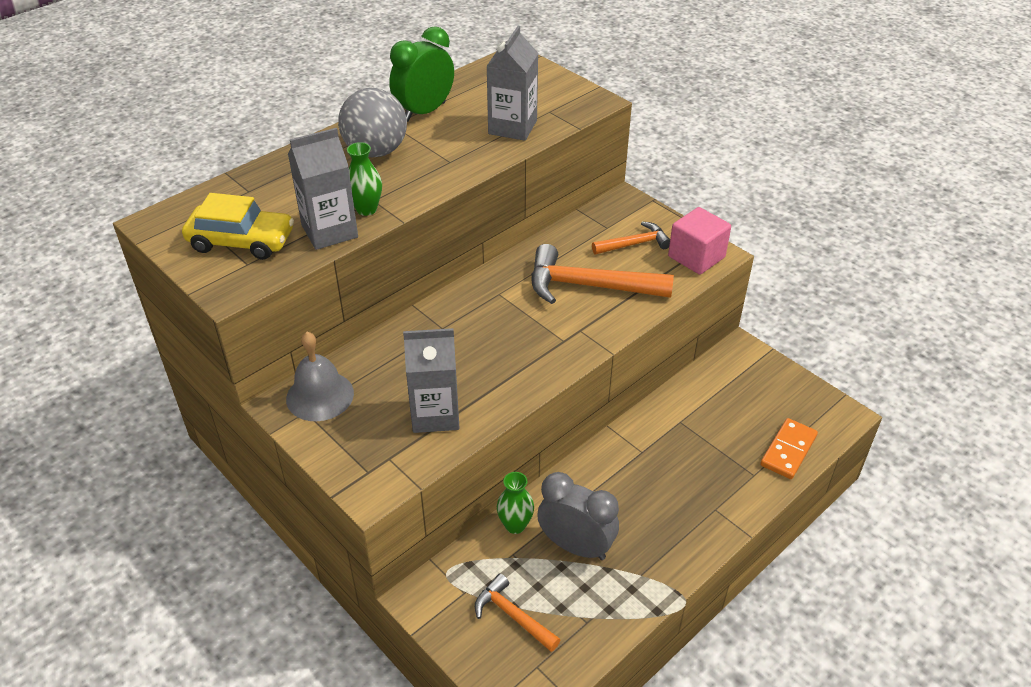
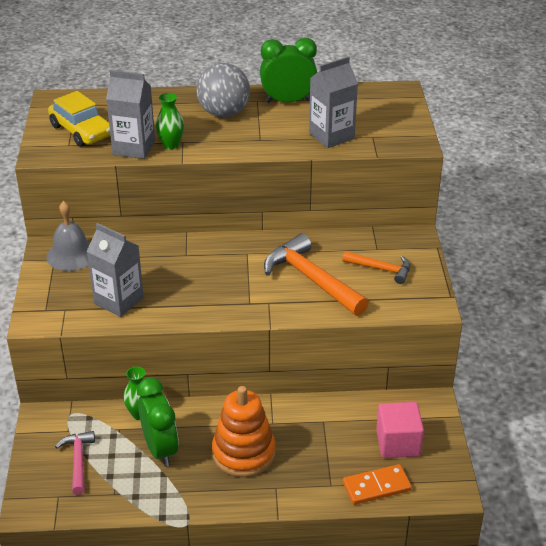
camera: 40 degrees right, 5 degrees down
orange hammer [475,573,561,652] -> pink hammer [55,431,95,495]
grey clock [537,472,619,560] -> green clock [137,377,179,467]
pink cube [668,207,731,274] -> pink cube moved to [376,402,424,458]
none -> orange stacking toy [212,386,276,477]

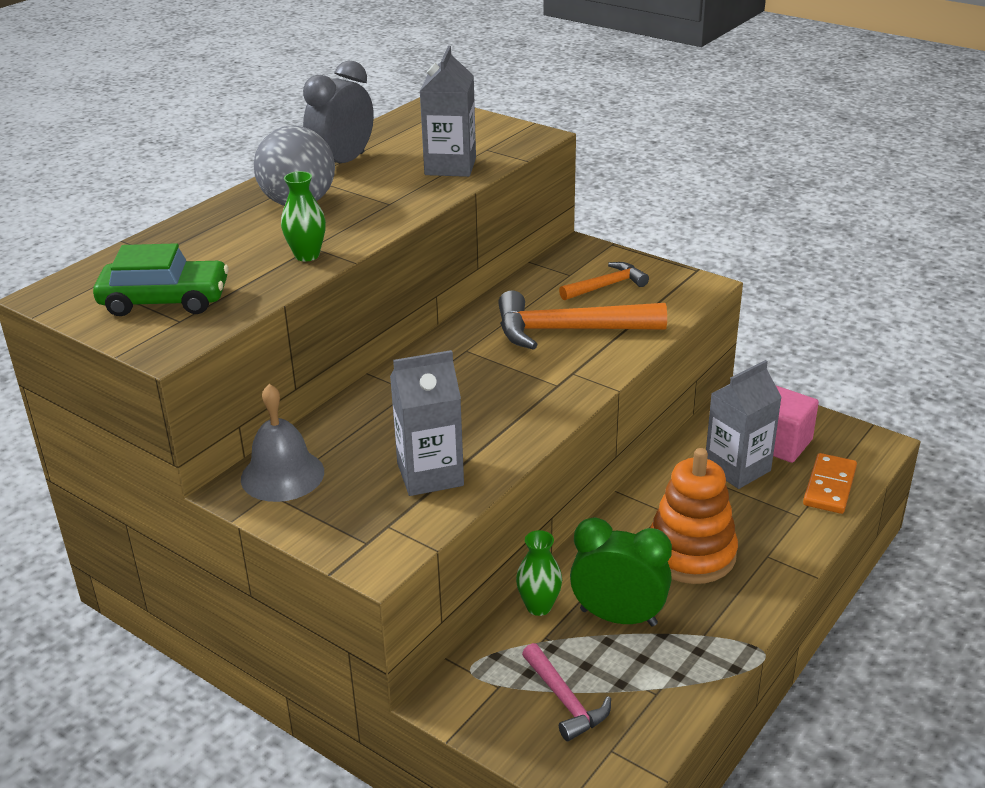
camera: 50 degrees left, 5 degrees down
yellow car [48,91,110,147] -> green car [93,243,229,316]
pink hammer [55,431,95,495] -> pink hammer turned 150 degrees counterclockwise [522,643,611,741]
grey carton [106,70,155,159] -> grey carton moved to [706,360,782,489]
green clock [260,38,317,103] -> grey clock [303,61,374,163]

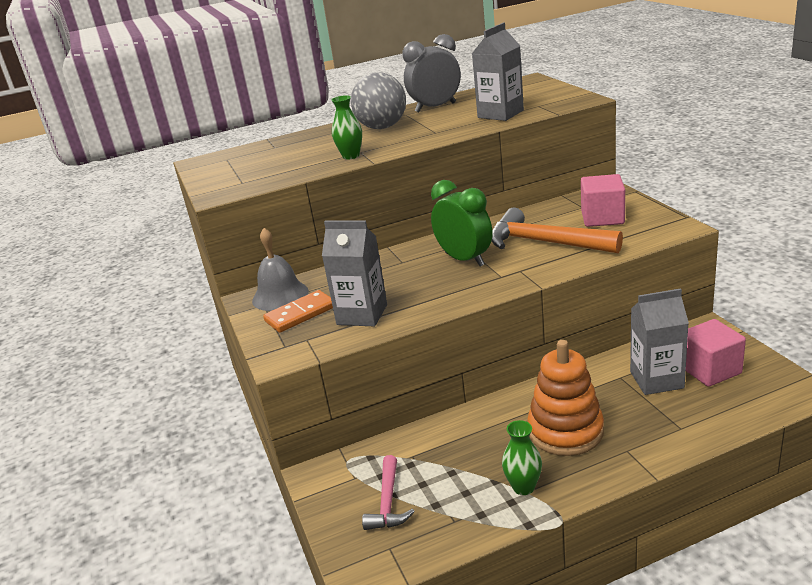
camera: 35 degrees right, 5 degrees down
green car [93,243,229,316] -> none
green vase [516,530,562,616] -> green vase moved to [502,420,542,495]
orange hammer [559,262,649,300] -> pink cube [581,174,625,227]
green clock [570,517,672,626] -> green clock moved to [431,180,492,267]
orange domino [803,453,857,514] -> orange domino moved to [263,290,333,333]

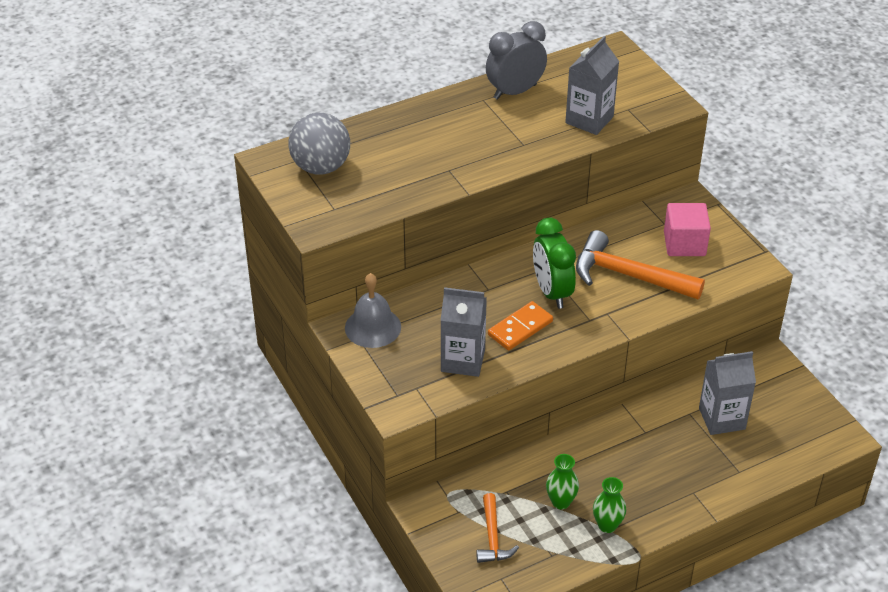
camera: 10 degrees left, 15 degrees up
orange domino [263,290,333,333] -> orange domino moved to [488,301,553,350]
green vase [332,95,362,160] -> green vase moved to [546,454,579,509]
grey ball [351,72,406,129] -> grey ball moved to [289,113,350,175]
pink hammer [362,455,415,530] -> orange hammer [476,493,519,563]
green clock [431,180,492,267] -> green clock turned 150 degrees counterclockwise [533,218,576,309]
orange stacking toy [527,340,604,456] -> none
pink cube [686,319,746,387] -> none

